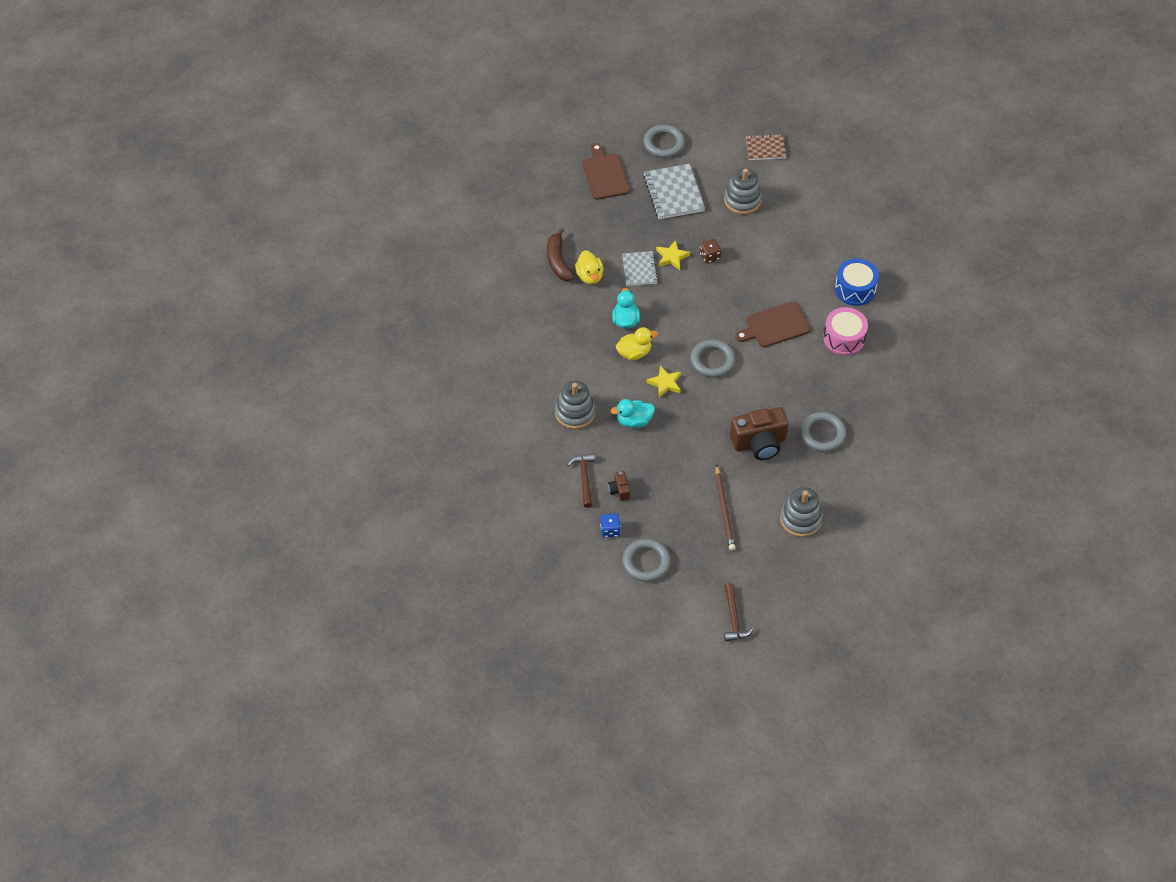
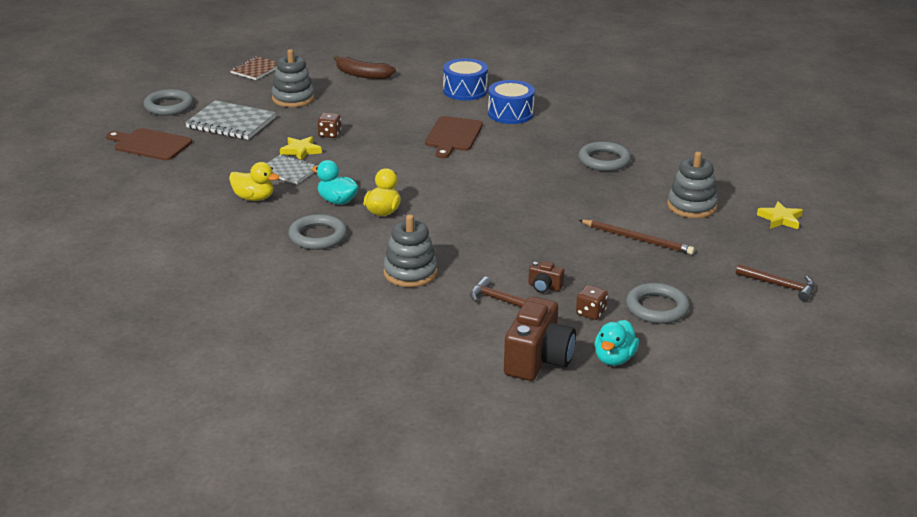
camera: 55 degrees left, 25 degrees down
brown banana [547,228,574,281] -> brown banana moved to [334,56,396,79]
blue dice [600,513,621,538] -> brown dice [576,285,608,320]
turquoise duck [610,399,655,428] -> turquoise duck moved to [595,320,639,366]
yellow star [646,366,681,398] -> yellow star moved to [757,201,803,229]
grey ring [690,339,735,378] -> grey ring moved to [288,214,347,250]
brown camera [730,407,788,460] -> brown camera moved to [504,297,576,381]
pink drum [823,307,868,355] -> blue drum [488,80,535,124]

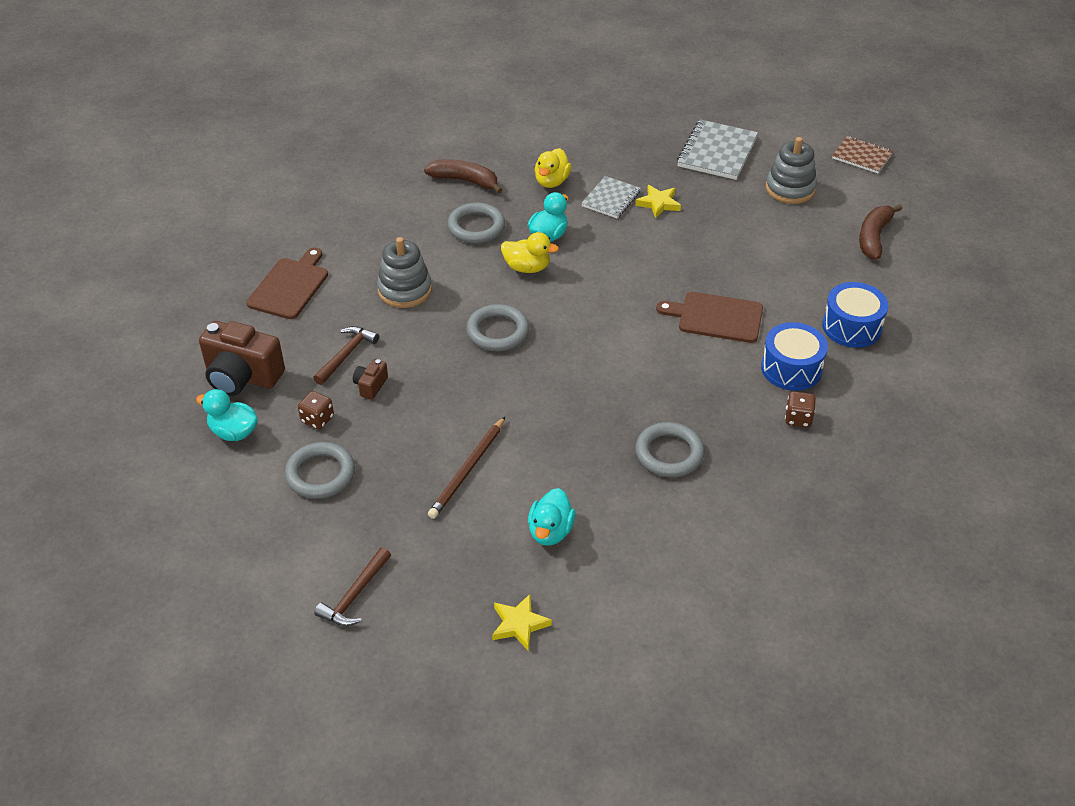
camera: 90 degrees right, 15 degrees up
brown cutting board [106,128,192,161] -> brown cutting board moved to [246,247,328,319]
grey ring [144,89,193,116] -> grey ring moved to [466,304,529,351]
brown dice [317,112,341,138] -> brown dice moved to [785,391,816,427]
grey stacking toy [667,152,718,218] -> turquoise duck [528,488,575,546]
none -> brown banana [424,159,502,194]

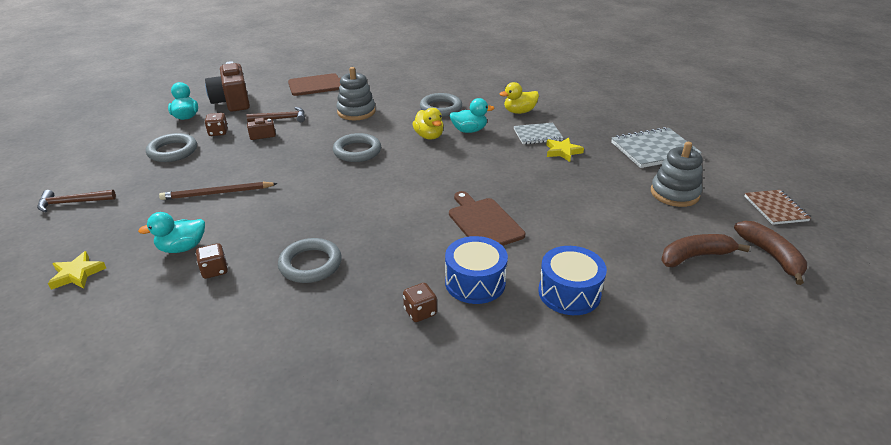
camera: 50 degrees right, 10 degrees down
brown banana [424,159,502,194] -> brown banana moved to [734,221,807,285]
none -> brown dice [196,243,228,279]

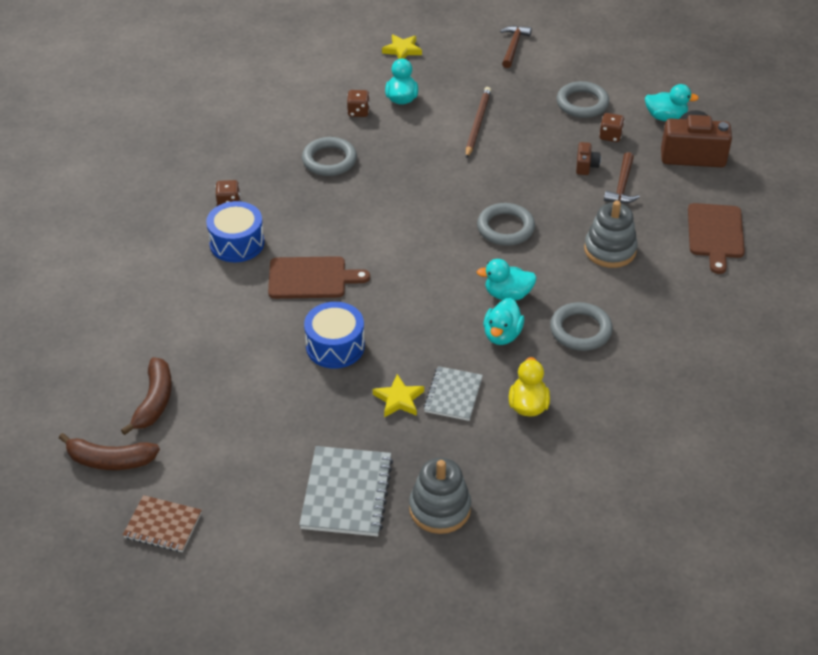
camera: 115 degrees right, 10 degrees up
yellow duck [412,108,444,140] -> turquoise duck [477,259,537,301]
blue drum [538,246,607,315] -> blue drum moved to [304,302,365,369]
grey stacking toy [651,142,702,207] -> grey stacking toy moved to [409,458,471,534]

